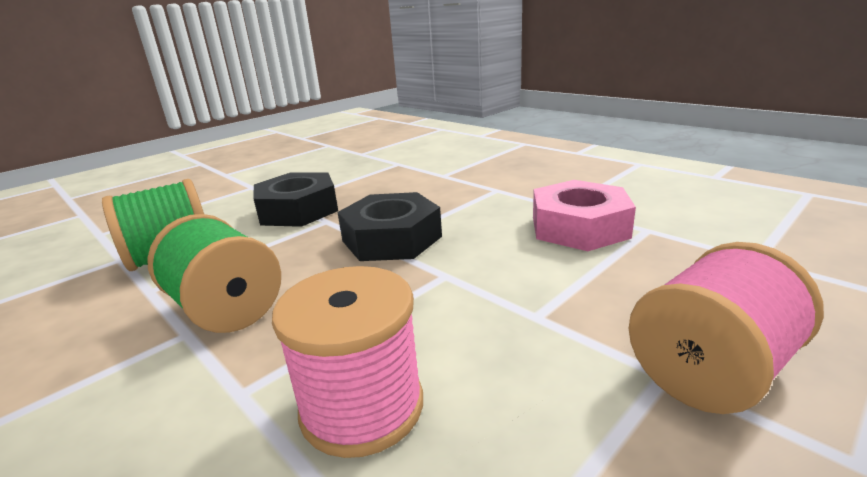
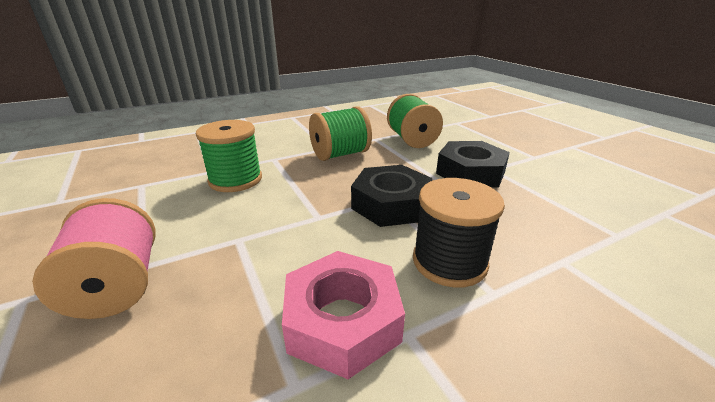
camera: 105 degrees right, 5 degrees up
pink spool [272,266,423,458] -> green spool [196,120,262,192]
none -> black spool [413,178,505,287]

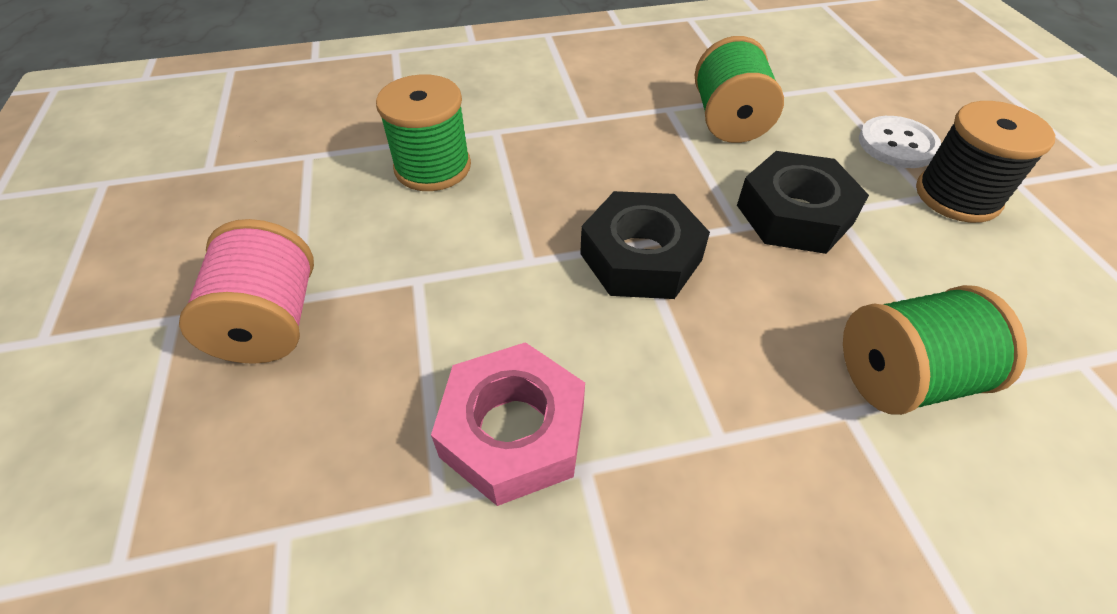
camera: 15 degrees right, 20 degrees up
green spool [309,106,372,161] -> green spool moved to [843,285,1027,415]
black spool [413,178,505,287] -> black spool moved to [916,101,1055,223]
none -> white button [859,116,941,168]

